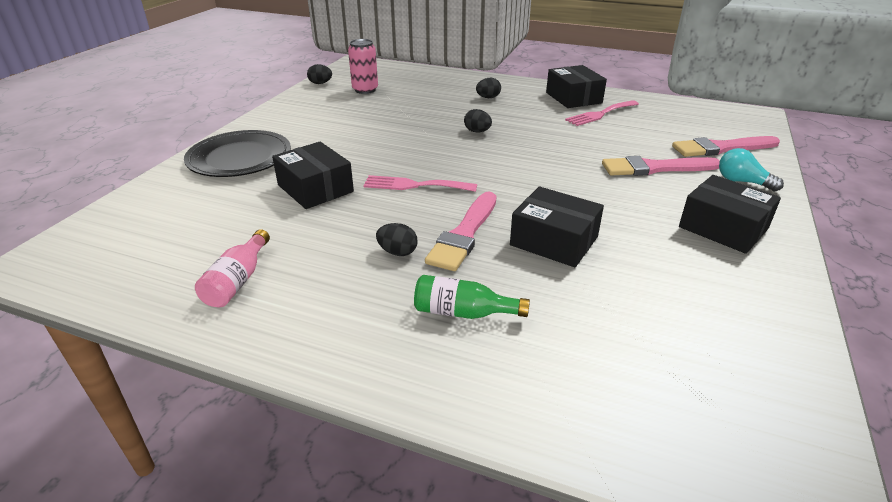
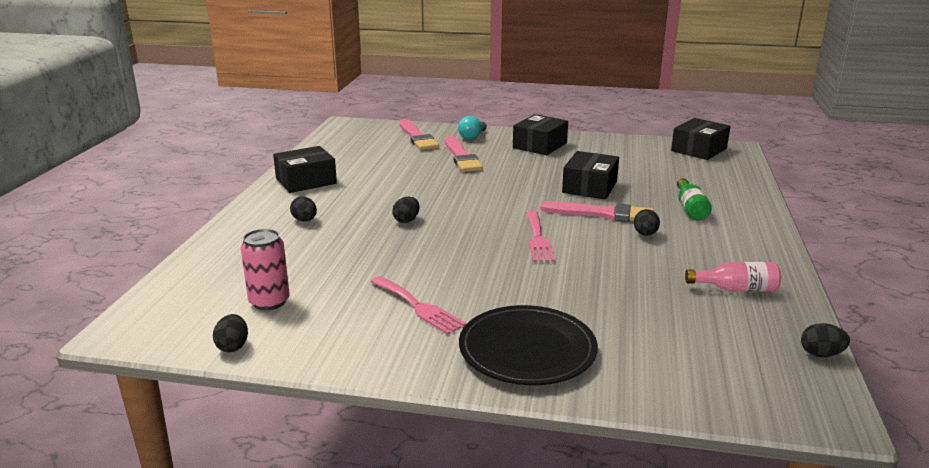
camera: 100 degrees left, 10 degrees down
black box [272,142,354,209] -> black box moved to [671,118,730,160]
pink fork [565,100,639,126] -> pink fork moved to [371,276,466,335]
none -> black egg [801,323,850,357]

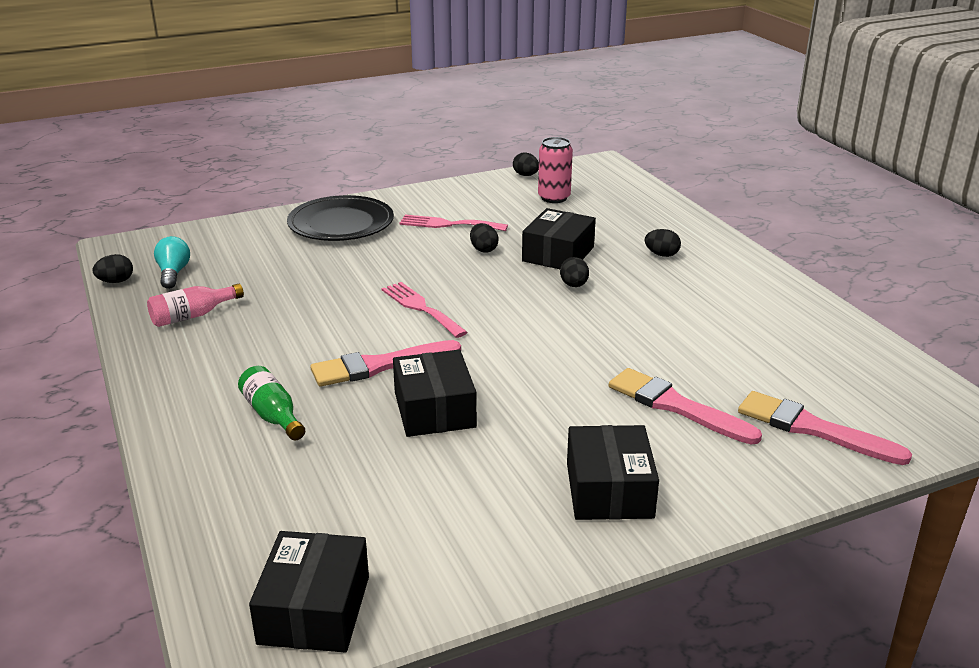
camera: 145 degrees right, 5 degrees up
black box [273,146,337,193] -> black box moved to [522,208,596,269]
turquoise light bulb [458,116,487,140] -> turquoise light bulb moved to [154,236,190,289]
black egg [634,209,660,236] -> black egg moved to [470,223,499,253]

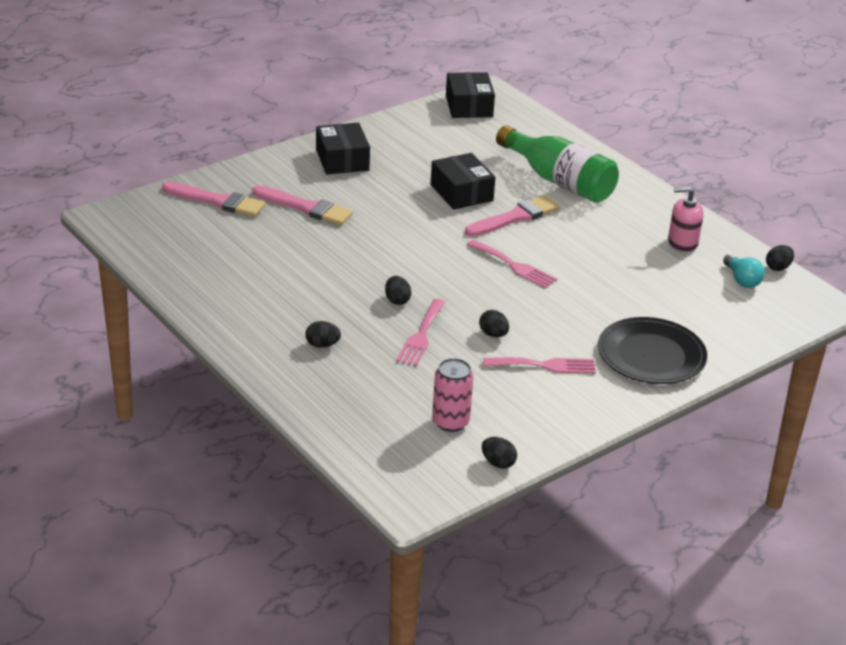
camera: 165 degrees right, 5 degrees up
pink bottle [147,284,244,327] -> pink soap dispenser [668,186,704,252]
green bottle [238,366,305,440] -> green bottle [496,125,619,203], size x1.98
black box [522,208,596,269] -> pink fork [396,299,445,366]

